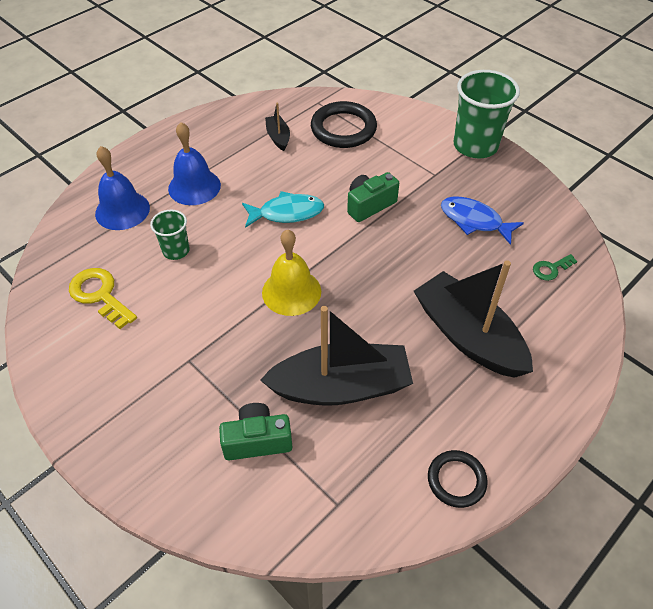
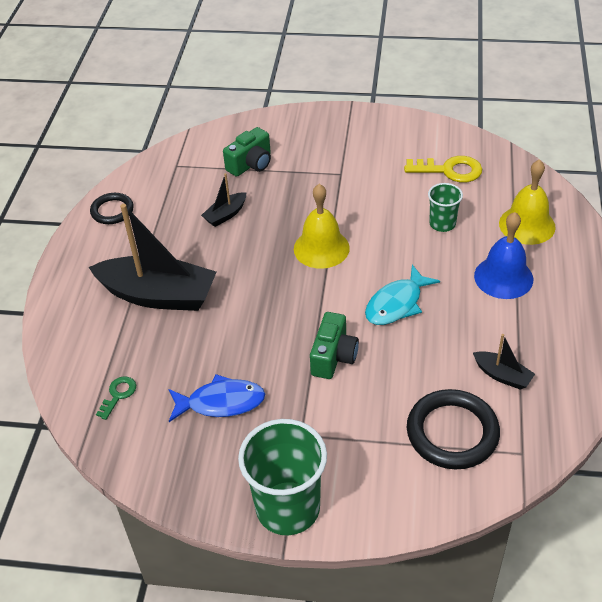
camera: 145 degrees right, 5 degrees down
blue bell [95,146,150,230] -> yellow bell [499,159,556,245]
black boat [260,306,413,406] -> black boat [201,173,246,227], size x0.45

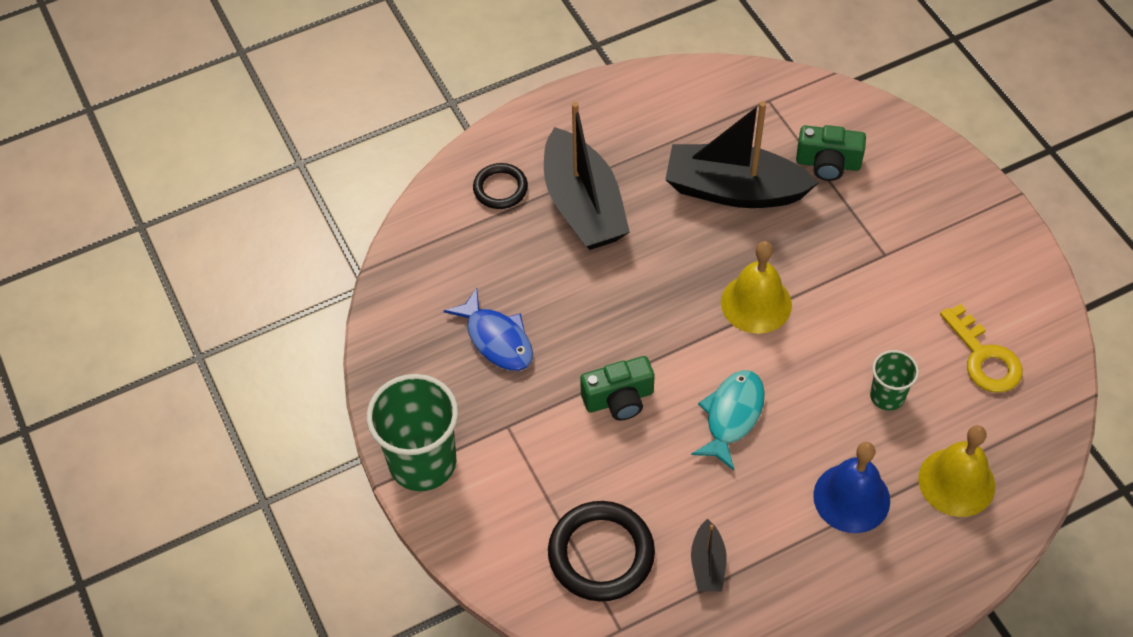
camera: 55 degrees right, 10 degrees up
black ring [90,193,134,224] -> black ring moved to [473,163,528,209]
green key [96,376,136,420] -> none
black boat [201,173,246,227] -> black boat [665,101,818,208], size x2.21
turquoise fish [365,265,440,325] -> turquoise fish turned 105 degrees clockwise [691,370,765,470]

